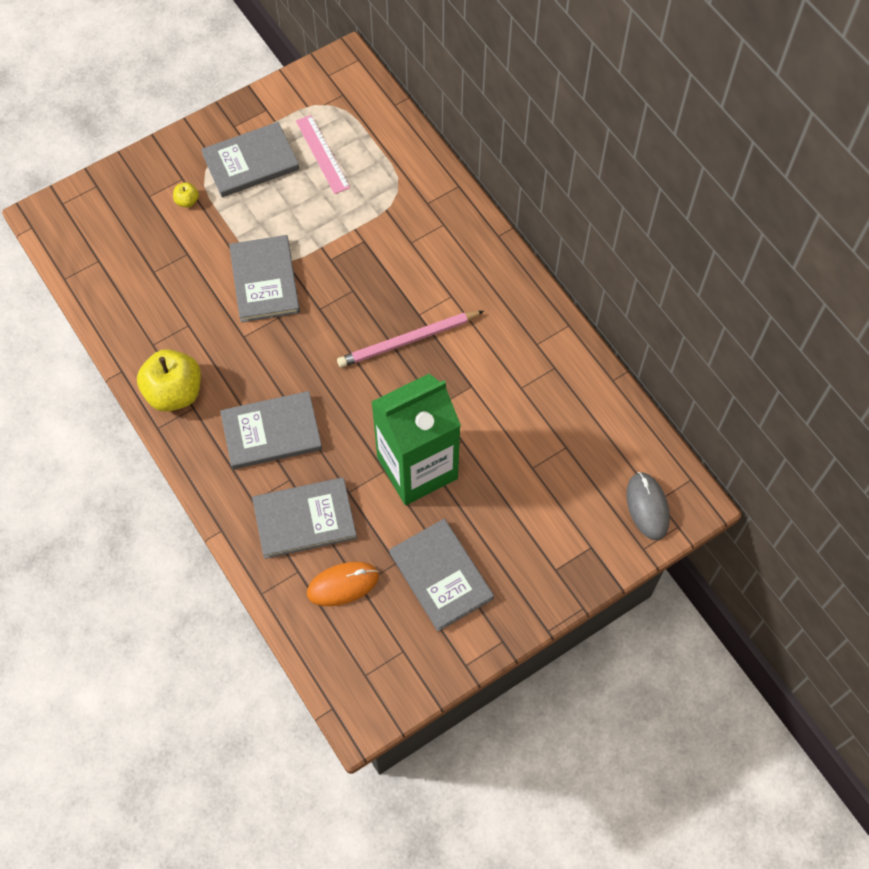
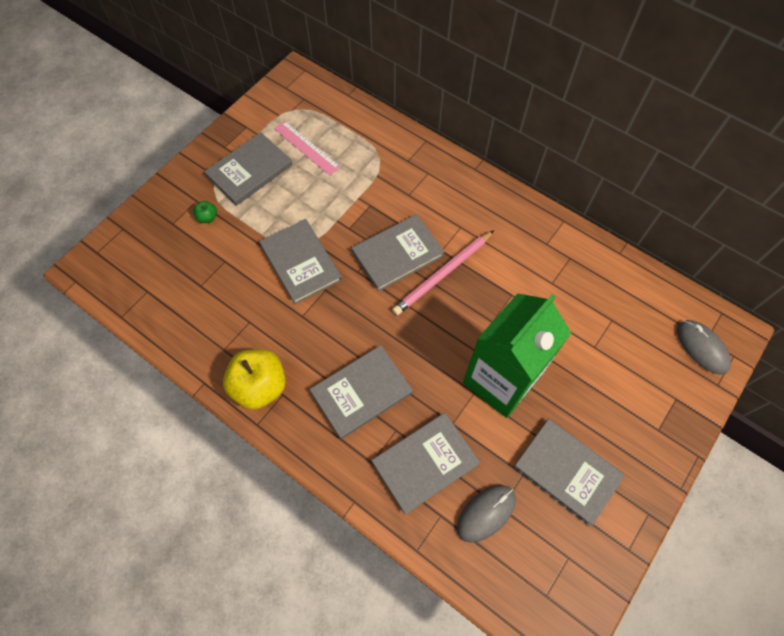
camera: 20 degrees left, 0 degrees up
yellow apple [173,182,199,208] -> green apple [193,201,217,223]
orange mouse [307,562,379,606] -> grey mouse [457,485,516,543]
none -> grey book [352,214,445,292]

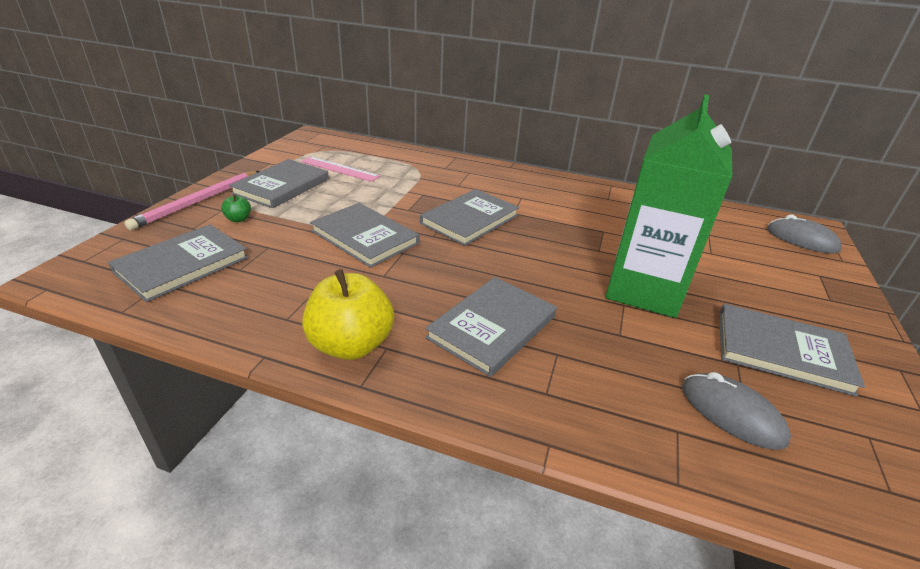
camera: 20 degrees left, 30 degrees down
grey book [372,413,480,515] -> grey book moved to [108,224,249,302]
pink pencil [392,230,494,315] -> pink pencil moved to [124,171,259,230]
grey mouse [457,485,516,543] -> grey mouse turned 75 degrees counterclockwise [682,372,791,450]

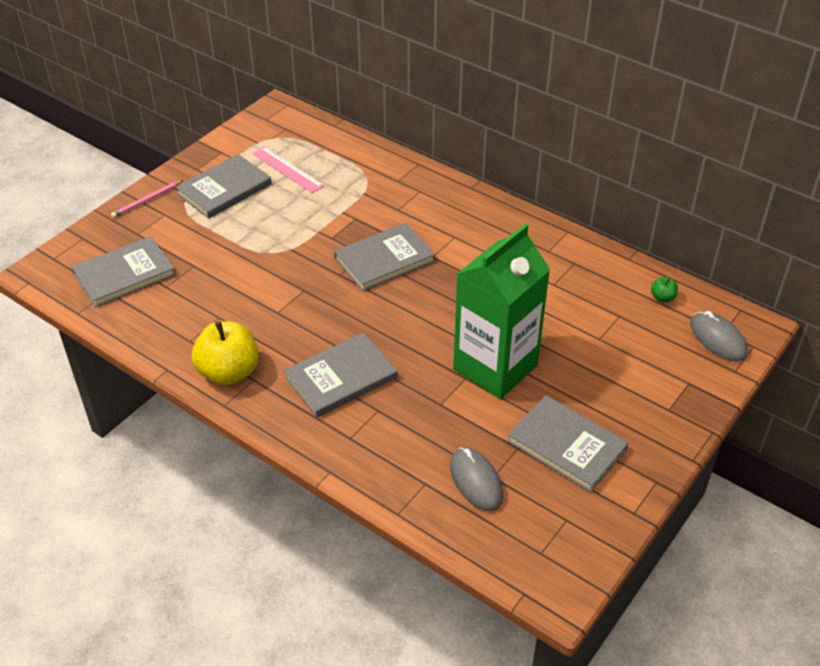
camera: 20 degrees right, 10 degrees up
pink pencil [124,171,259,230] -> pink pencil [111,180,184,218], size x0.59
green apple [221,194,251,222] -> green apple moved to [651,277,678,302]
grey book [310,203,419,268] -> none

